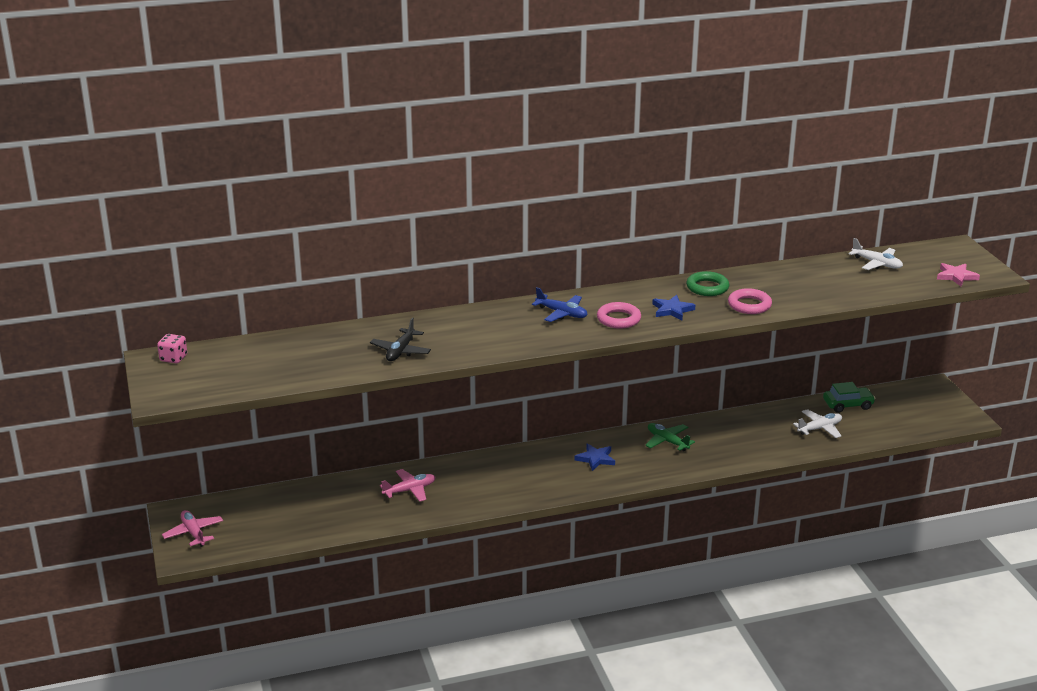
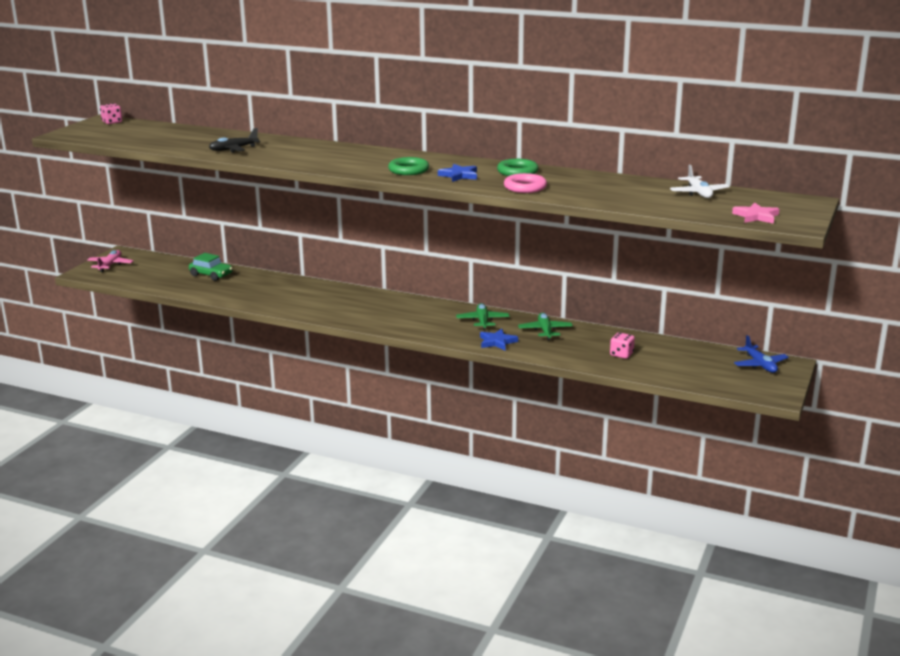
camera: 40 degrees right, 5 degrees down
pink plane [380,469,435,502] -> none
blue plane [532,287,588,322] -> blue plane moved to [734,335,789,373]
blue star [574,444,615,471] -> blue star moved to [480,329,518,350]
pink ring [597,302,641,329] -> green ring [388,157,429,175]
white plane [793,409,842,438] -> pink dice [610,332,635,359]
green car [823,382,876,413] -> green car moved to [189,253,233,281]
none -> green plane [518,313,573,340]

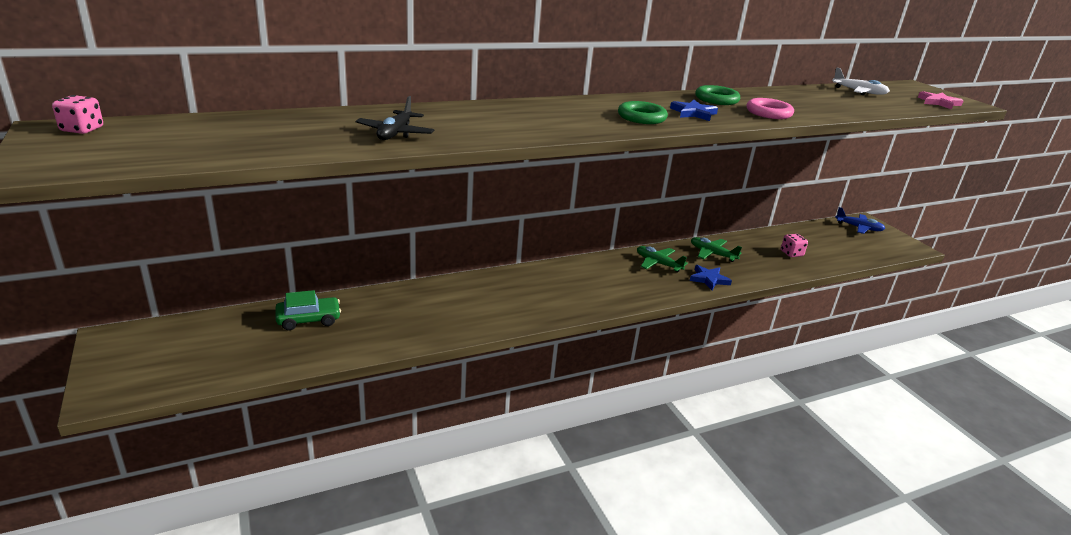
camera: 50 degrees left, 5 degrees up
pink plane [87,250,133,272] -> none

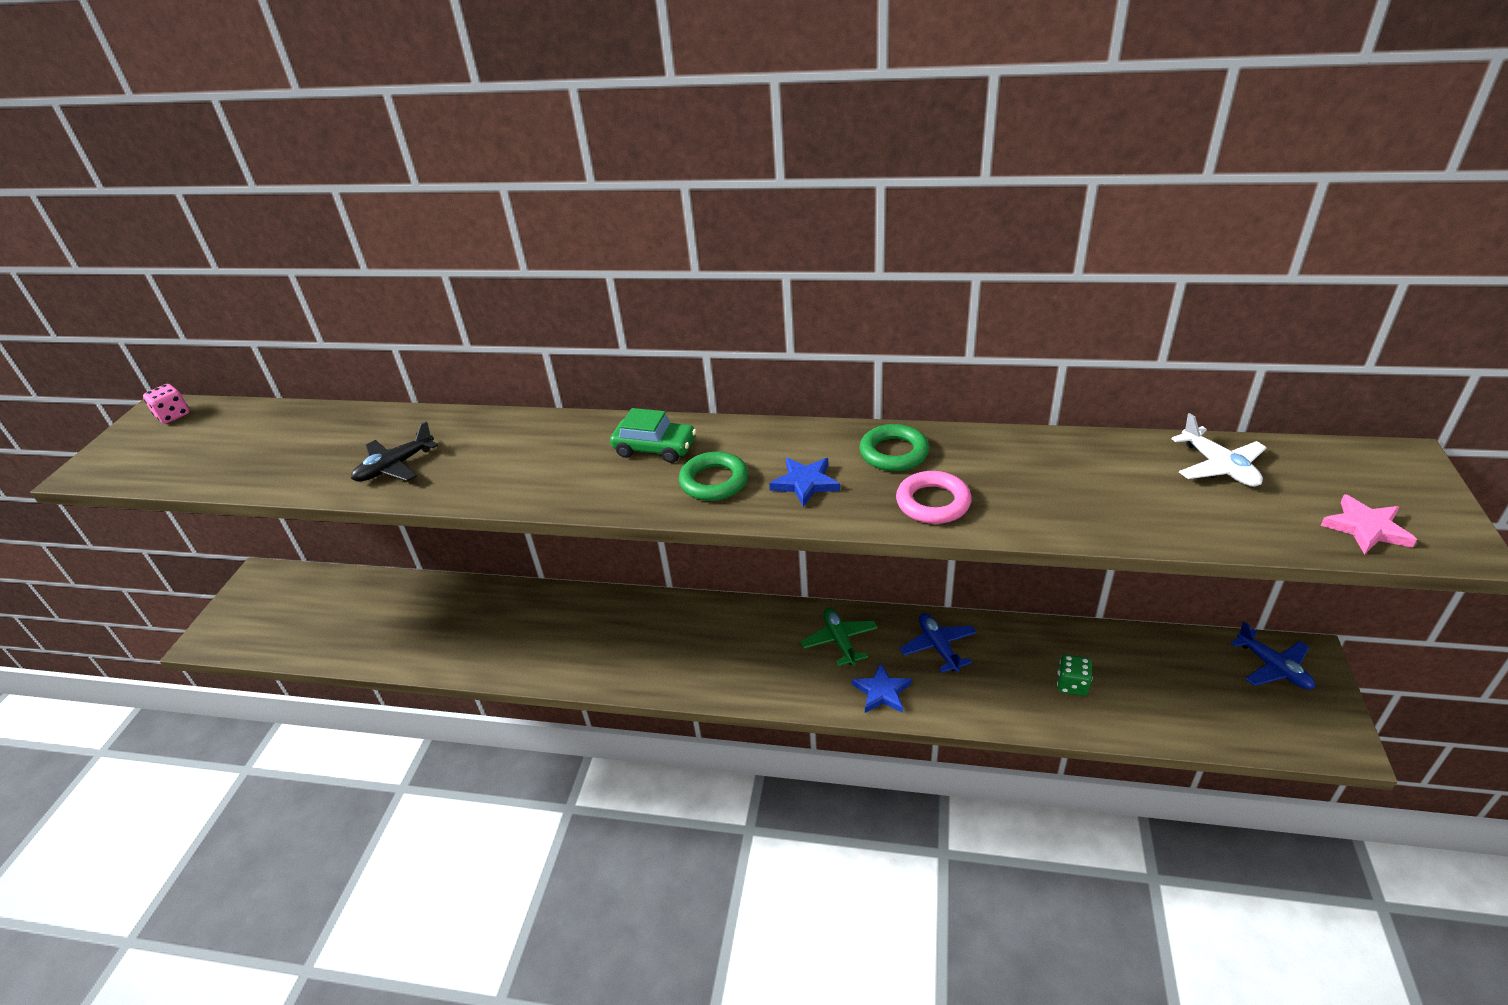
camera: 40 degrees right, 10 degrees up
green car [275,290,341,330] -> green car moved to [610,408,696,463]
green plane [691,237,742,262] -> blue plane [899,613,977,673]
pink dice [781,234,808,257] -> green dice [1057,654,1092,696]

